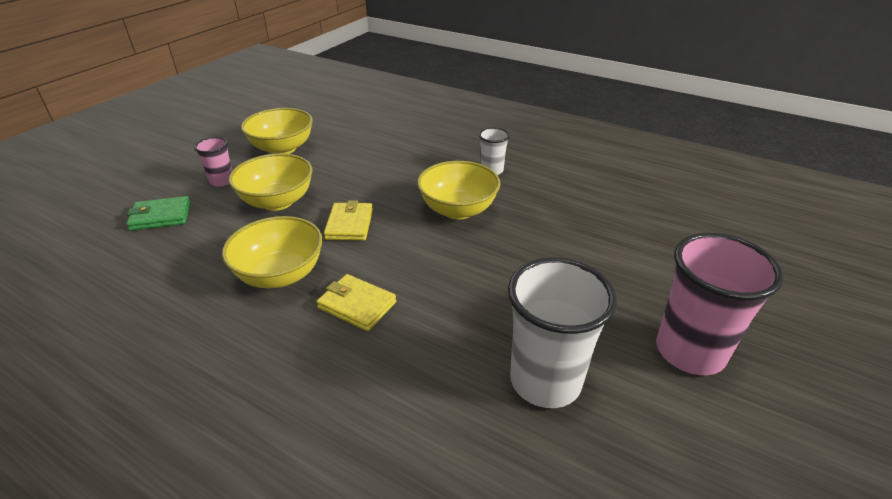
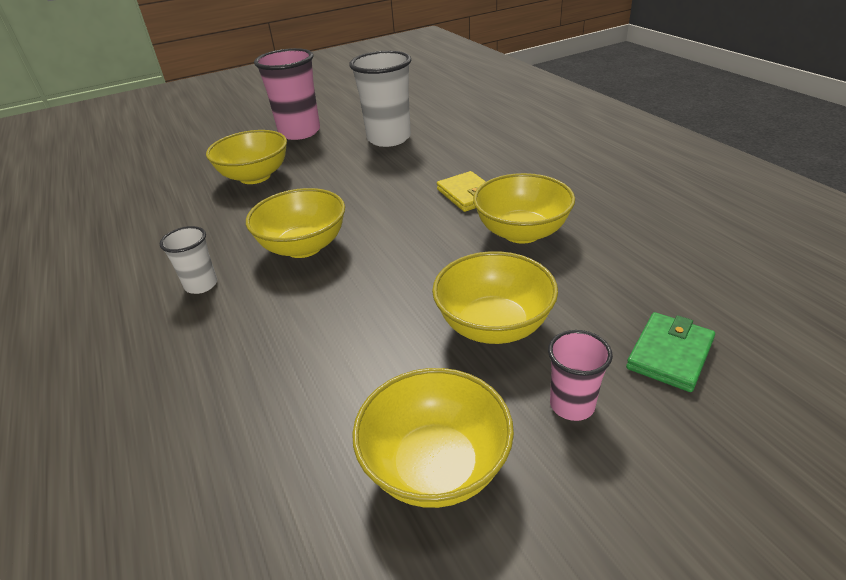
camera: 145 degrees left, 0 degrees up
green wallet [126,196,191,231] -> green wallet turned 75 degrees counterclockwise [626,312,715,392]
yellow wallet [324,200,373,241] -> none
none -> yellow bowl [206,130,287,184]

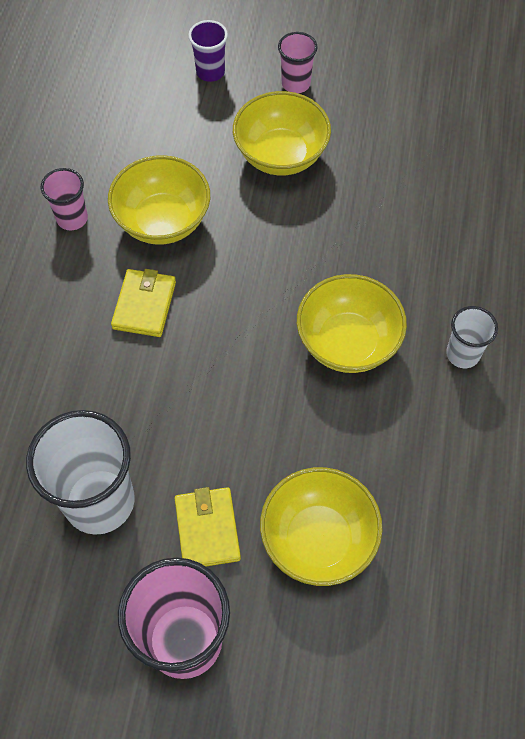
camera: 145 degrees left, 25 degrees up
yellow bowl [352,368,514,508] -> none
green wallet [626,312,715,392] -> purple cup [188,20,228,82]
none -> pink cup [41,168,88,230]
none -> yellow wallet [175,487,241,566]

